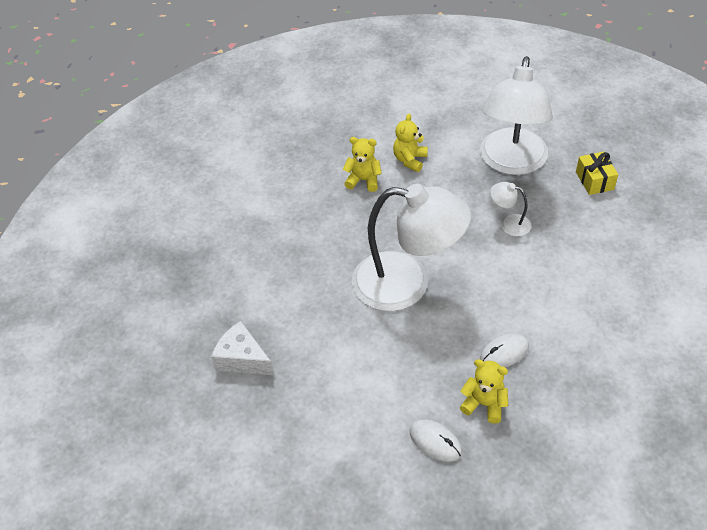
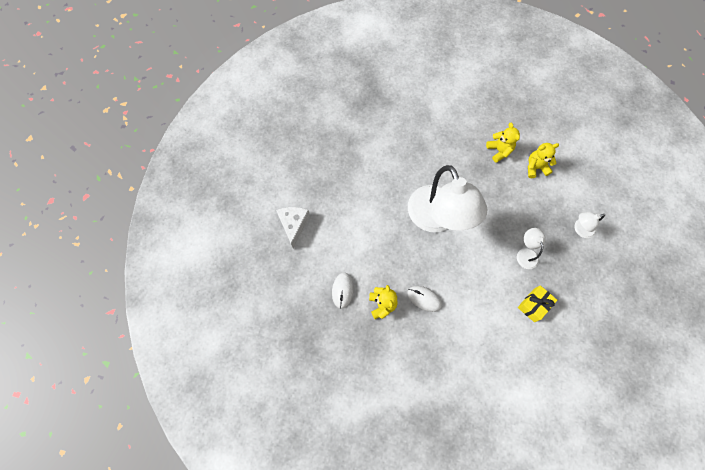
camera: 55 degrees right, 20 degrees up
white cheese [211,321,274,375] -> white cheese moved to [276,207,310,249]
white lamp [480,56,553,175] -> white lamp [574,212,605,238], size x0.42
yellow gift [576,152,618,195] -> yellow gift moved to [518,285,558,322]

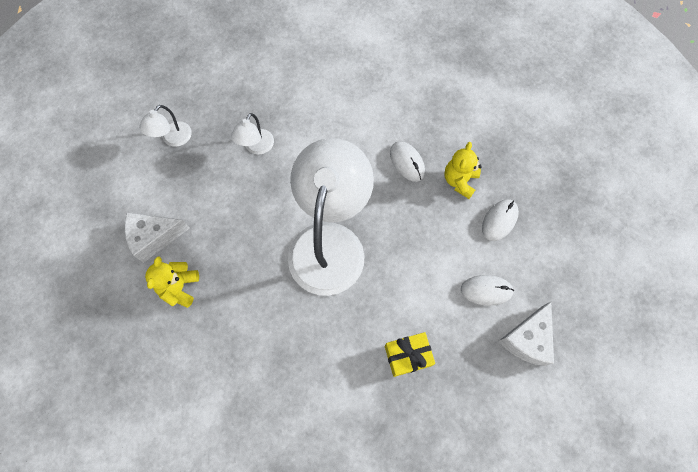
camera: 150 degrees left, 0 degrees up
yellow gift [518,285,558,322] -> yellow gift moved to [385,332,435,377]
yellow teddy bear [528,143,559,178] -> white cheese [125,213,190,263]
white lamp [574,212,605,238] -> white lamp turned 105 degrees clockwise [139,105,192,147]
none -> white mouse [461,275,514,306]

